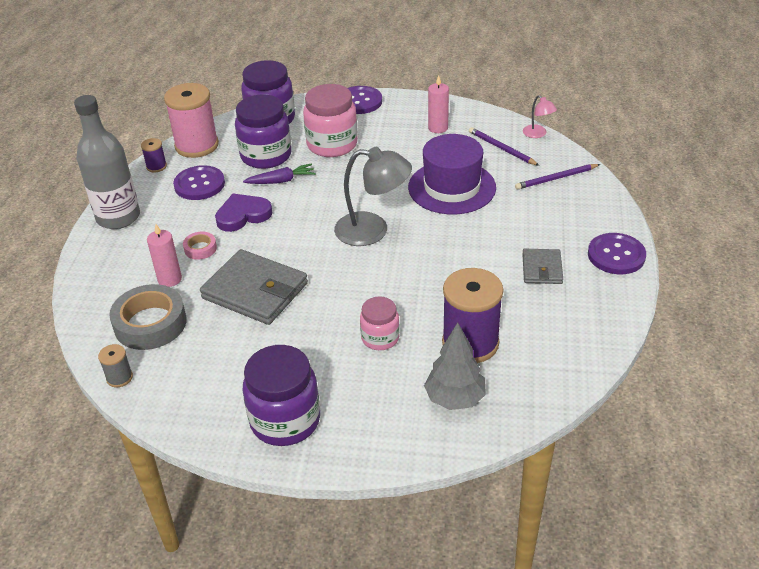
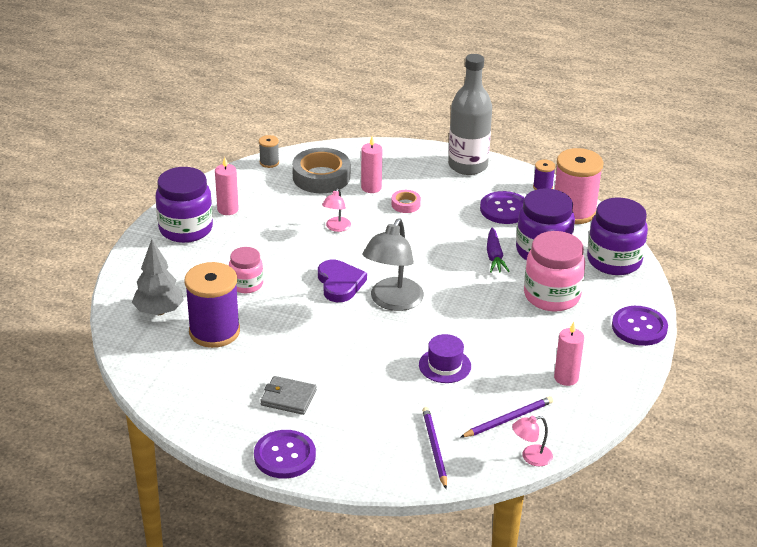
camera: 100 degrees right, 5 degrees down
grey wallet [200,249,308,325] -> pink lamp [322,188,351,232]
purple heart [215,194,273,232] -> purple heart moved to [318,260,367,302]
purple hat [408,134,496,214] -> purple hat [419,334,471,383], size x0.54
none -> pink candle [215,157,239,215]

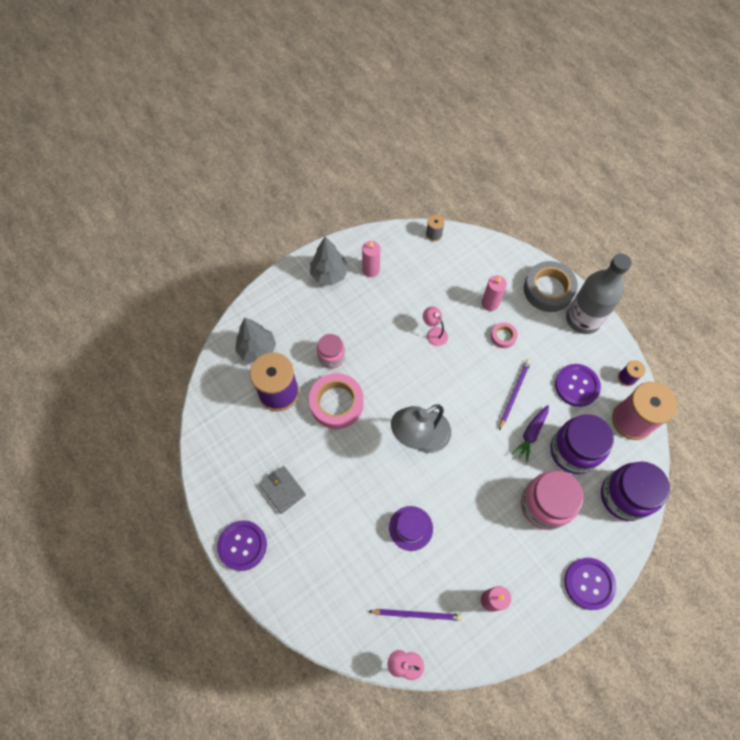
camera: 35 degrees right, 30 degrees up
purple jar [155,167,213,243] -> grey tree [310,236,348,285]
grey tape [292,148,350,193] -> grey tape moved to [524,261,578,312]
purple heart [318,260,367,302] -> none
pink lamp [322,188,351,232] -> pink lamp turned 90 degrees clockwise [423,306,448,346]
purple pencil [422,407,447,489] -> purple pencil moved to [499,360,531,430]
none -> pink tape [309,373,364,429]

